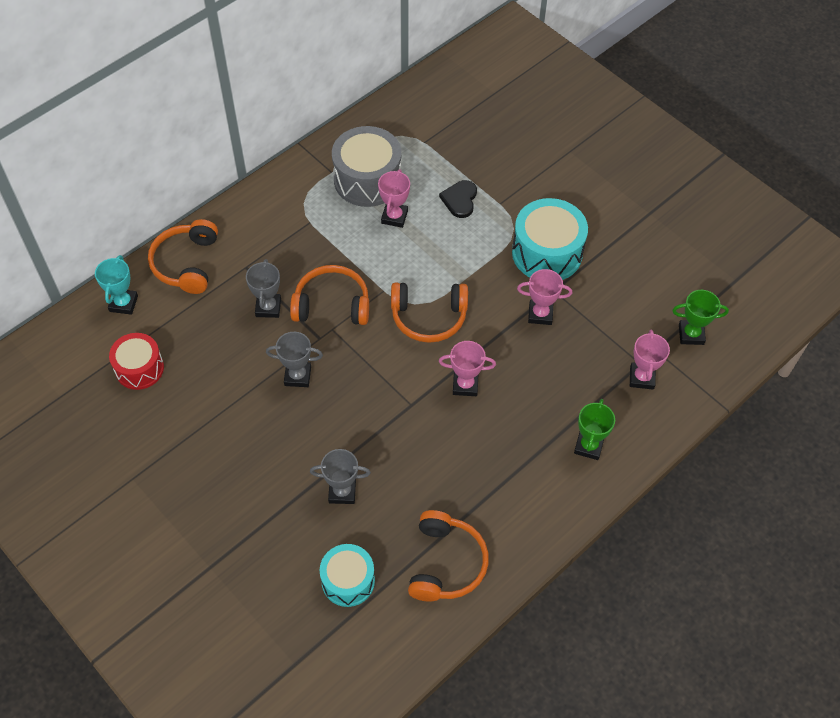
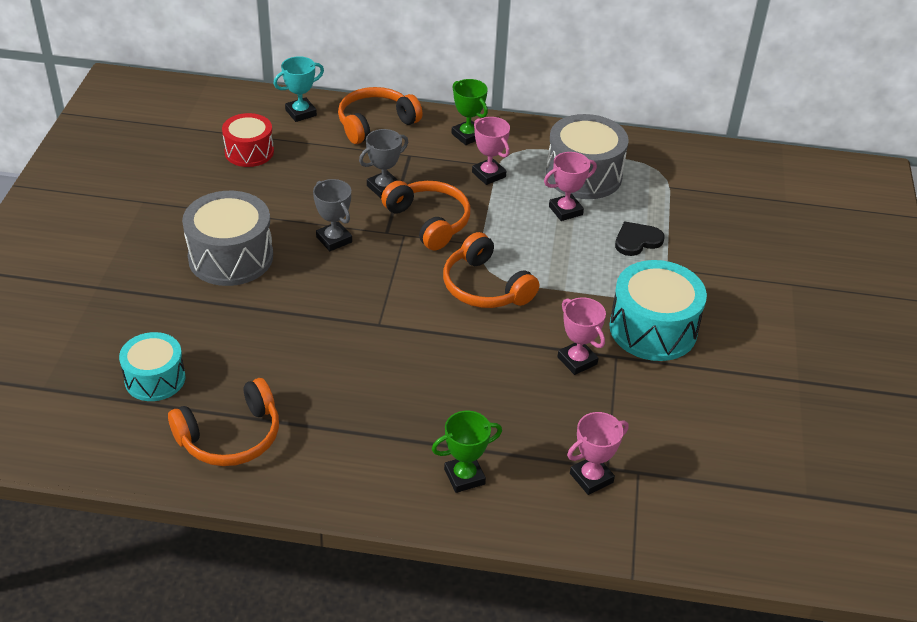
camera: 50 degrees right, 15 degrees down
grey trophy [310,449,371,504] -> none
pink trophy [439,341,496,396] -> pink trophy moved to [472,117,510,185]
green trophy [672,290,729,345] -> green trophy moved to [452,79,488,145]
none -> grey drum [182,191,273,286]

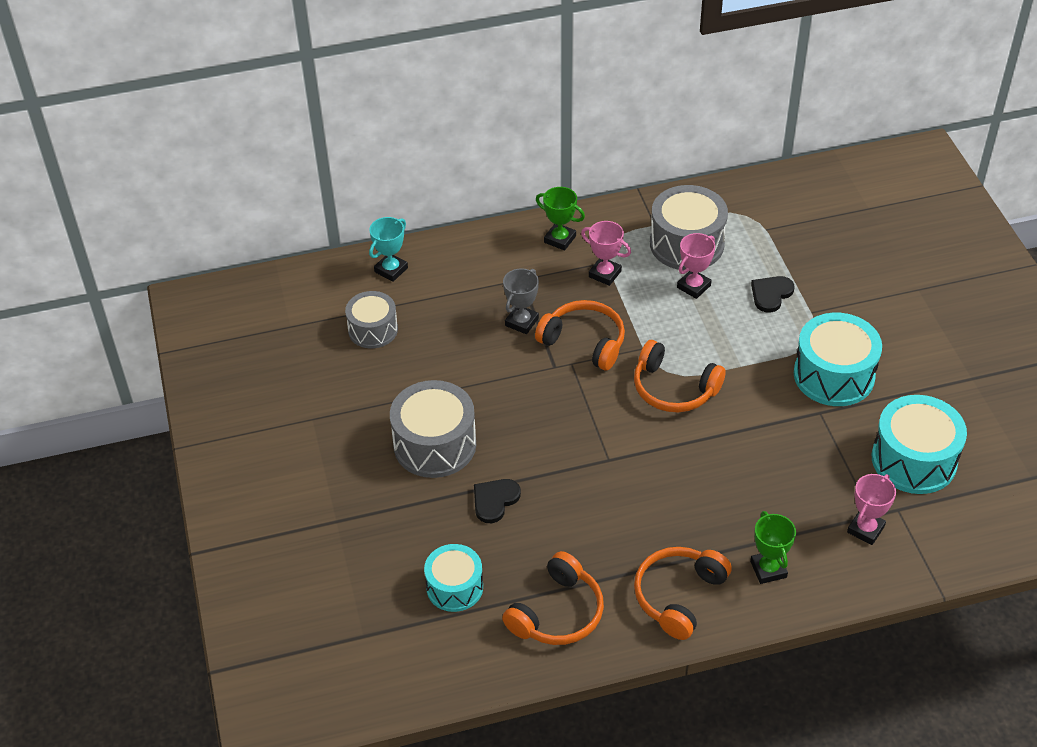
camera: 20 degrees left, 5 degrees up
red drum [222,113,274,167] -> grey drum [345,291,398,348]
grey trophy [313,179,352,251] -> none
orange headphones [338,87,422,144] -> orange headphones moved to [634,547,732,640]
green trophy [432,411,502,493] -> green trophy turned 60 degrees counterclockwise [750,511,796,584]
pink trophy [557,297,606,375] -> none
none -> black heart [474,479,521,523]
none -> turquoise drum [872,395,967,494]

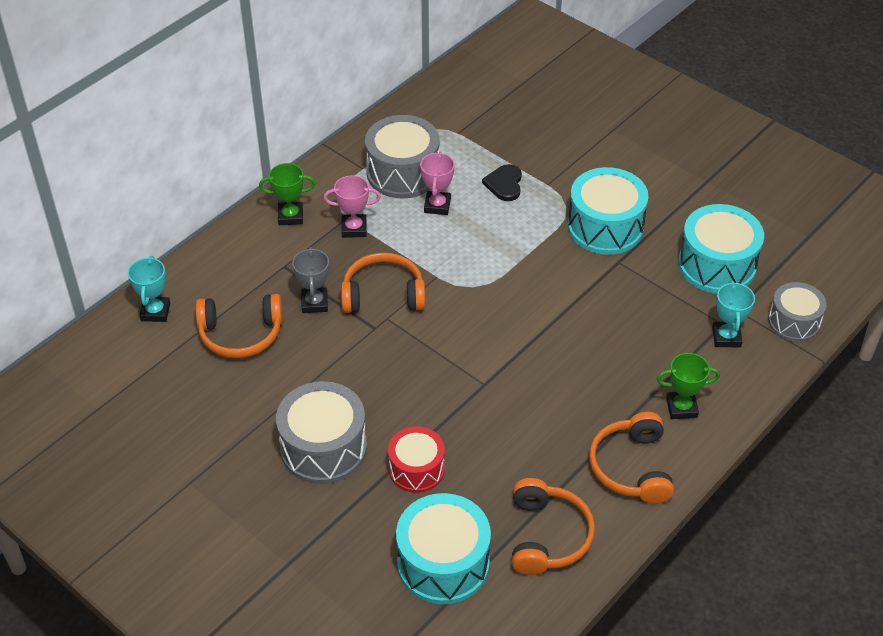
camera: 35 degrees left, 0 degrees up
grey drum [345,291,398,348] -> grey drum moved to [768,282,826,342]
turquoise drum [424,544,483,612] -> turquoise drum [396,493,491,604], size x1.56
black heart [474,479,521,523] -> red drum [388,426,445,493]
orange headphones [634,340,726,412] -> orange headphones moved to [195,294,283,358]
green trophy [750,511,796,584] -> green trophy turned 45 degrees counterclockwise [657,353,720,419]
pink trophy [847,474,896,545] -> turquoise trophy [712,281,755,347]

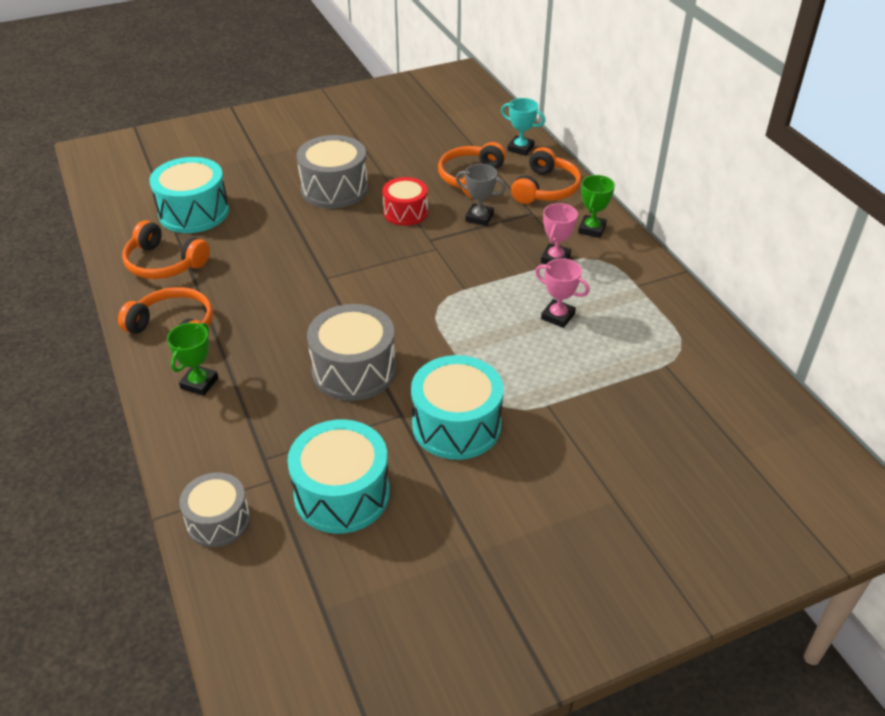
camera: 115 degrees right, 5 degrees down
orange headphones [341,253,426,313] -> orange headphones moved to [511,147,581,204]
grey drum [365,115,439,199] -> grey drum moved to [307,304,396,401]
red drum [388,426,445,493] -> red drum moved to [383,177,428,226]
black heart [482,164,522,201] -> none
turquoise trophy [712,281,755,347] -> none

